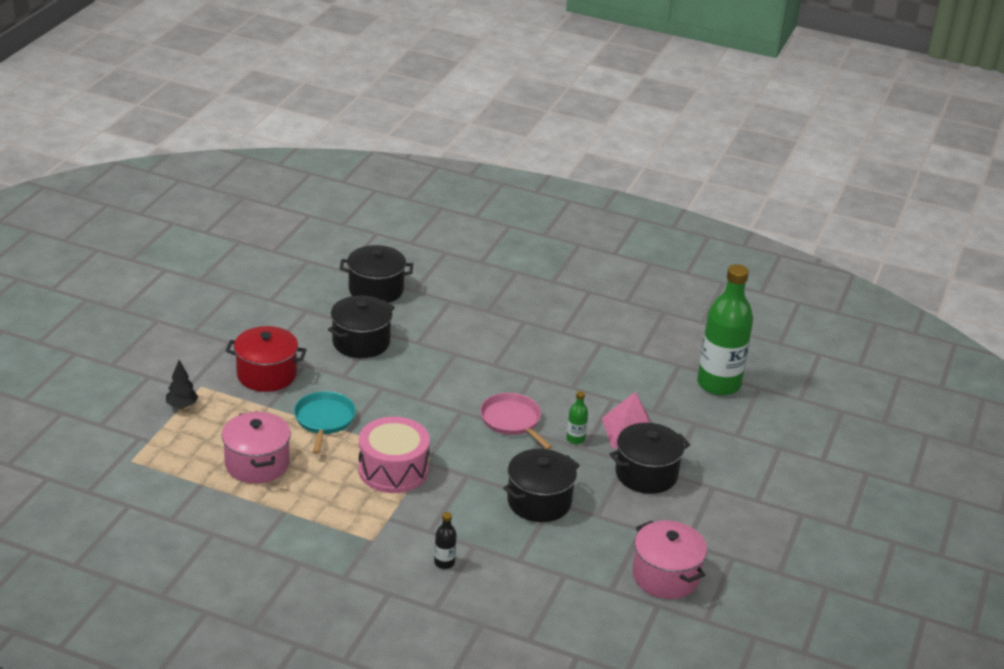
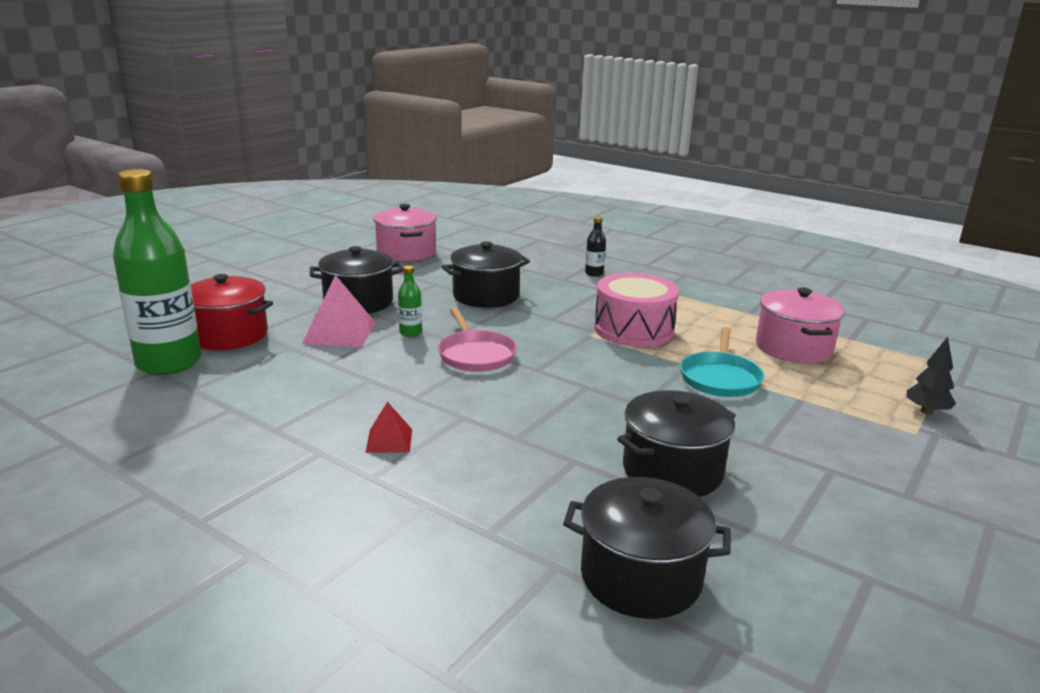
camera: 165 degrees left, 10 degrees down
red pot [226,326,307,392] -> red pot moved to [191,274,273,350]
none -> red pyramid [366,402,412,453]

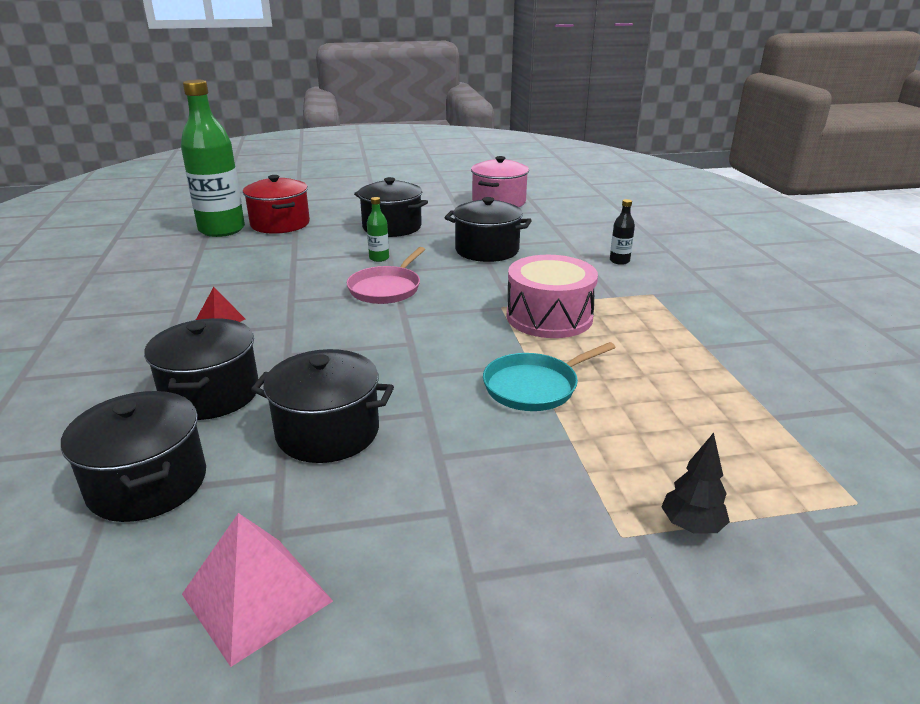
camera: 45 degrees right, 5 degrees up
pink pyramid [302,275,376,347] -> pink pyramid moved to [182,513,333,667]
pink pot [756,288,845,363] -> none
none -> black pot [144,318,258,420]

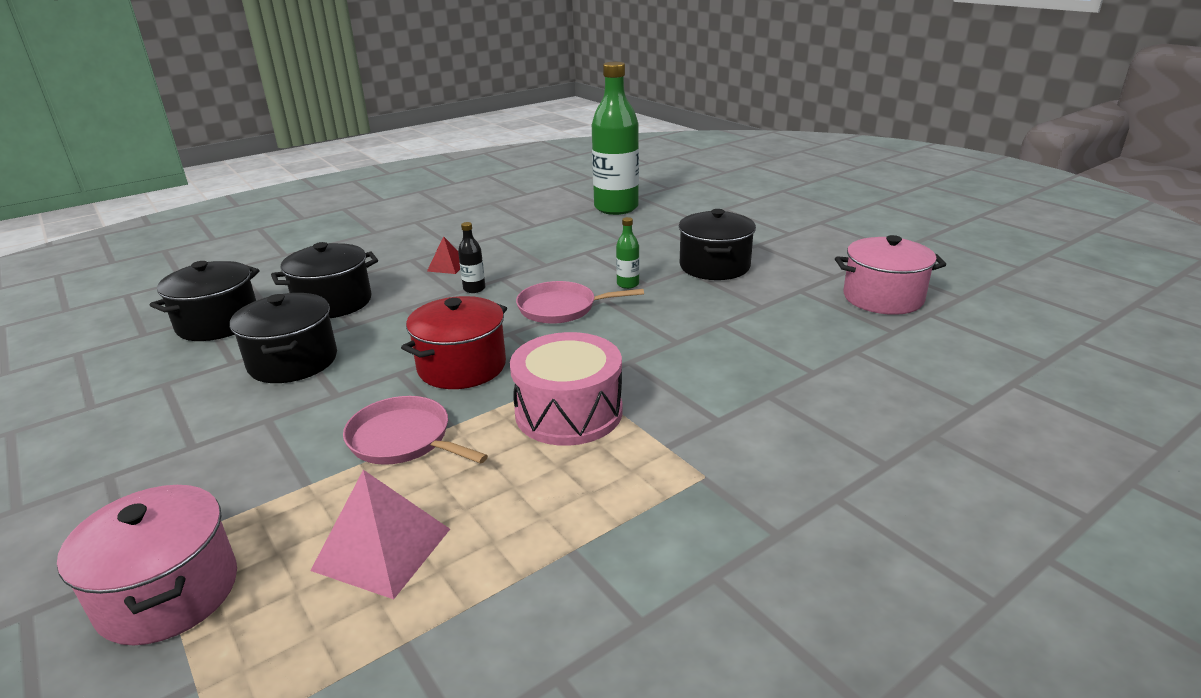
camera: 65 degrees right, 0 degrees up
pink pyramid [182,513,333,667] -> pink pyramid moved to [310,470,450,599]
red pot [243,175,310,234] -> red pot moved to [401,296,507,389]
black pot [444,197,532,262] -> none
turquoise pan [483,342,616,411] -> pink pan [343,396,488,465]
black bottle [610,199,635,265] -> black bottle moved to [458,222,485,293]
black tree [661,433,730,534] -> pink pot [57,485,237,645]

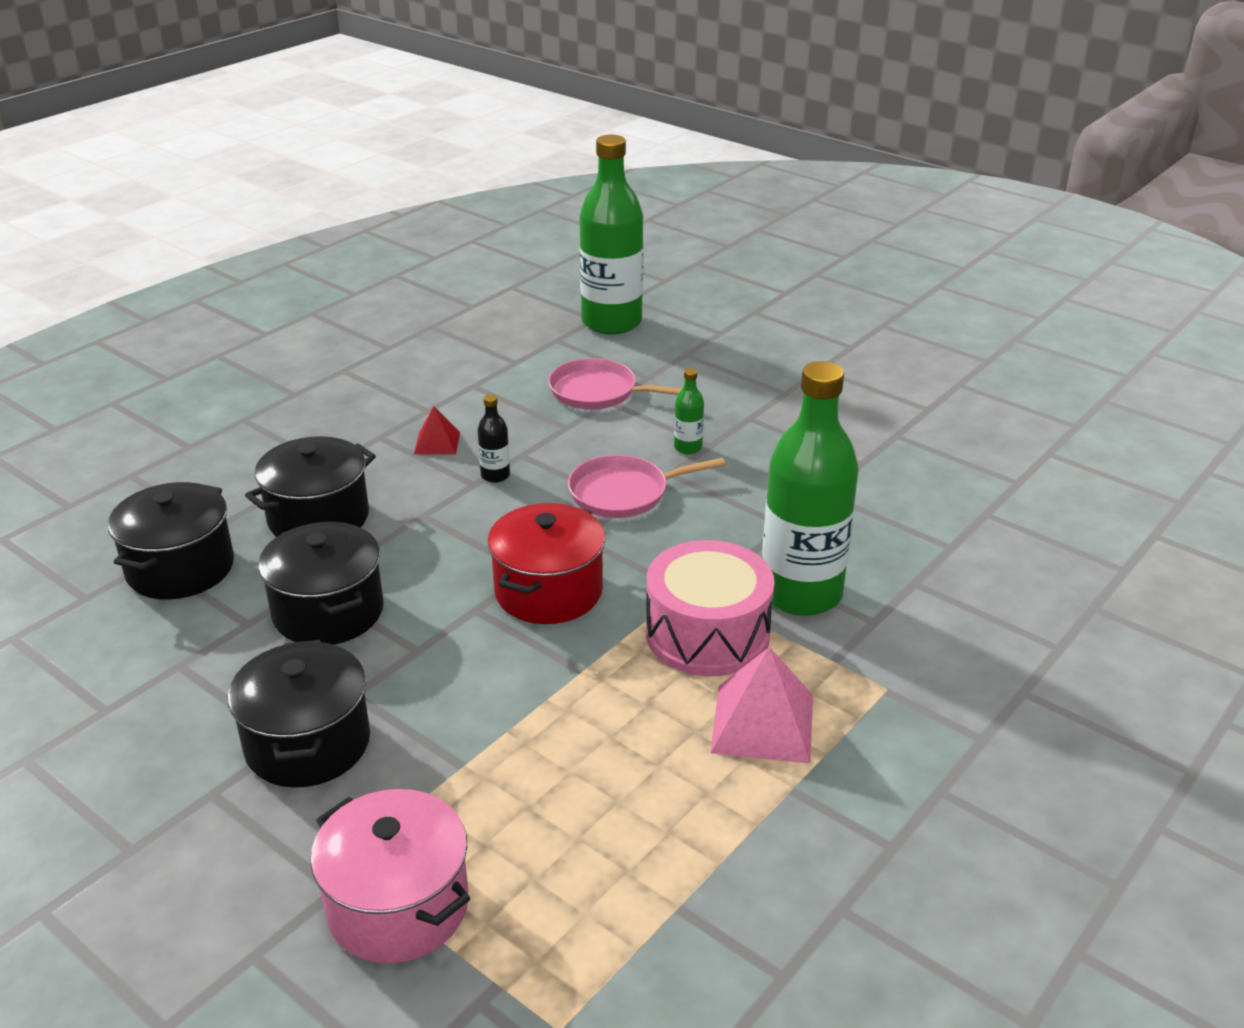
camera: 15 degrees left, 5 degrees up
pink pyramid [310,470,450,599] -> pink pyramid moved to [711,647,813,764]
pink pan [343,396,488,465] -> pink pan moved to [548,358,683,409]
black pot [679,209,756,280] -> black pot moved to [228,640,370,788]
pink pot [835,235,946,315] -> none
none -> green bottle [762,361,858,616]

